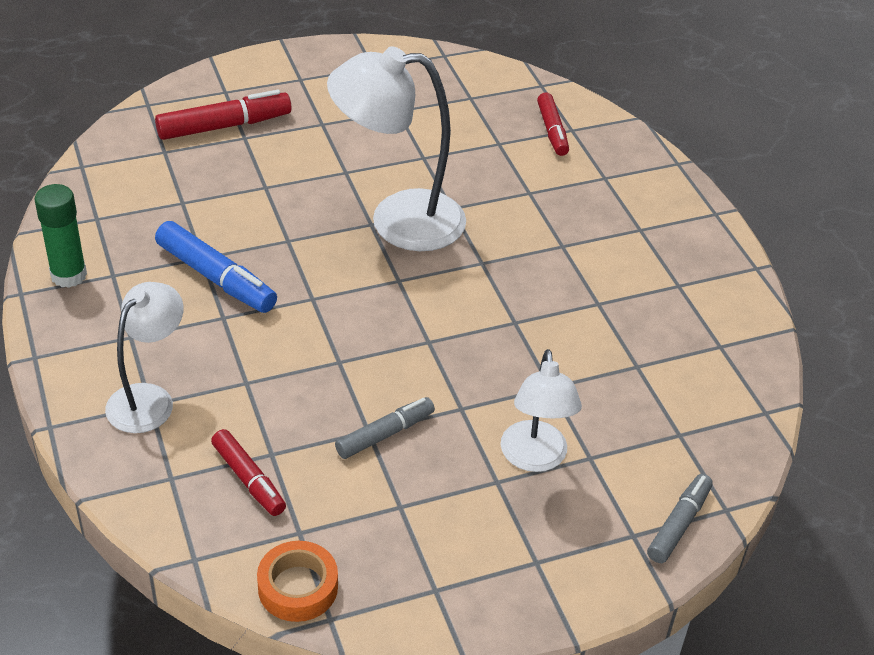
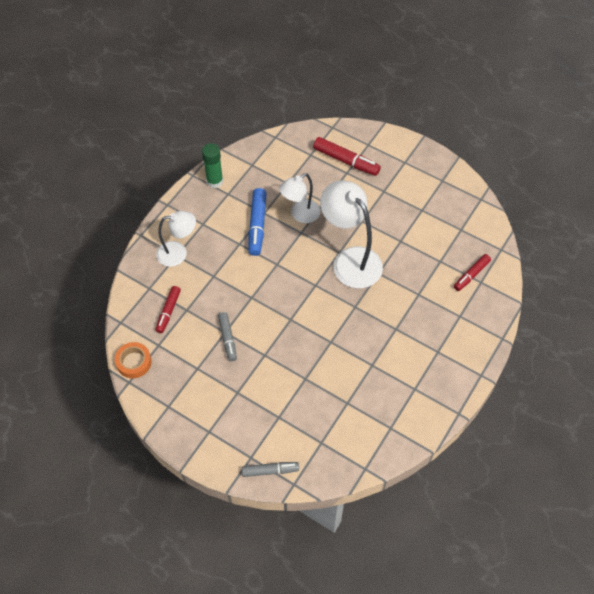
camera: 55 degrees right, 15 degrees up
grey marker [335,397,435,459] -> grey marker turned 60 degrees clockwise [218,312,237,361]
white lamp [501,349,582,472] -> white lamp moved to [279,173,321,223]

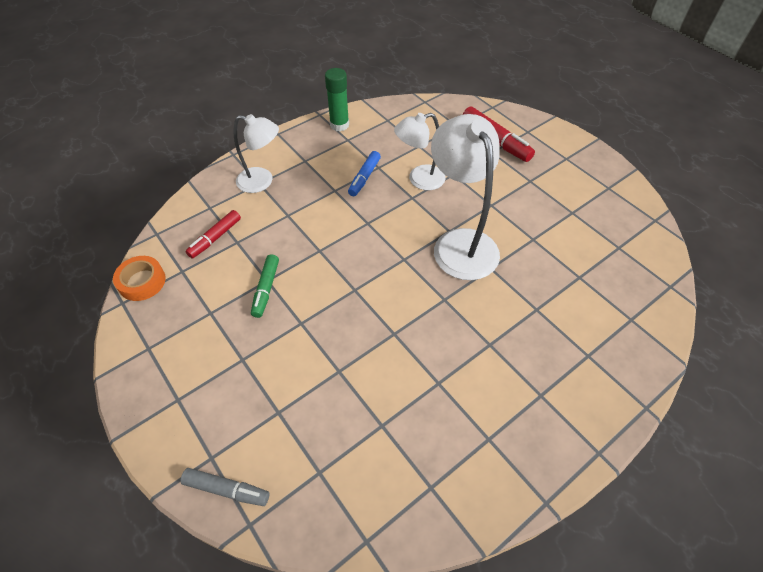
camera: 20 degrees right, 5 degrees down
grey marker [218,312,237,361] -> green marker [251,254,279,318]
blue marker [248,188,267,256] -> blue marker [348,151,381,196], size x0.65
red marker [454,254,491,291] -> none

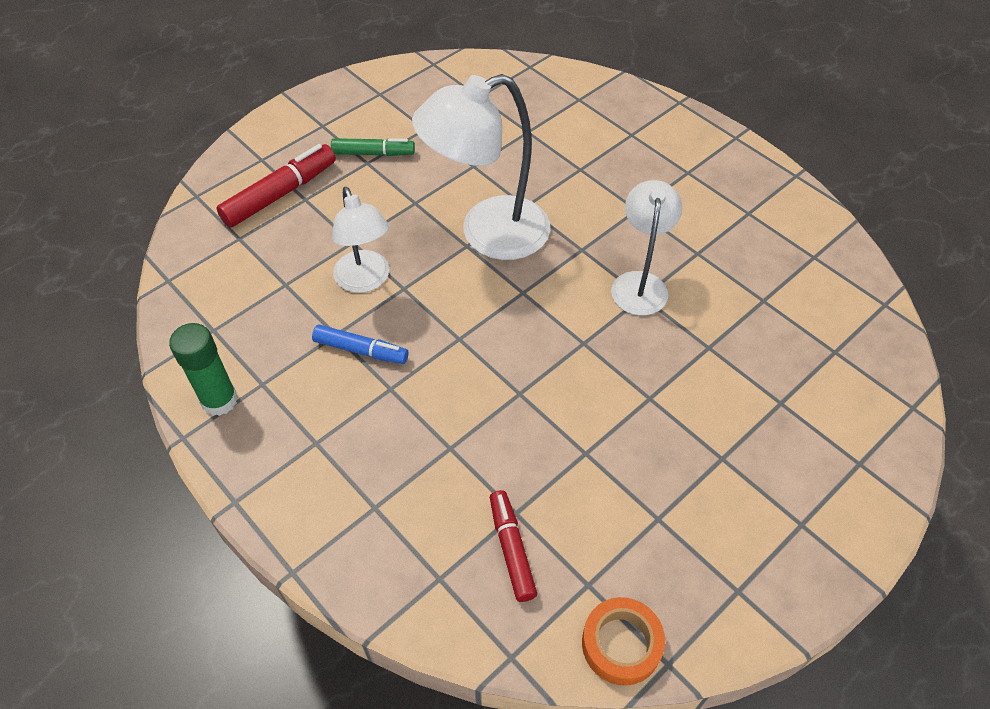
camera: 95 degrees left, 0 degrees up
grey marker [180,468,269,506] -> none
red marker [185,210,241,259] -> red marker turned 135 degrees counterclockwise [490,490,537,602]
white lamp [234,114,279,193] -> white lamp moved to [611,180,682,315]
green marker [251,254,279,318] -> green marker moved to [331,138,415,156]

